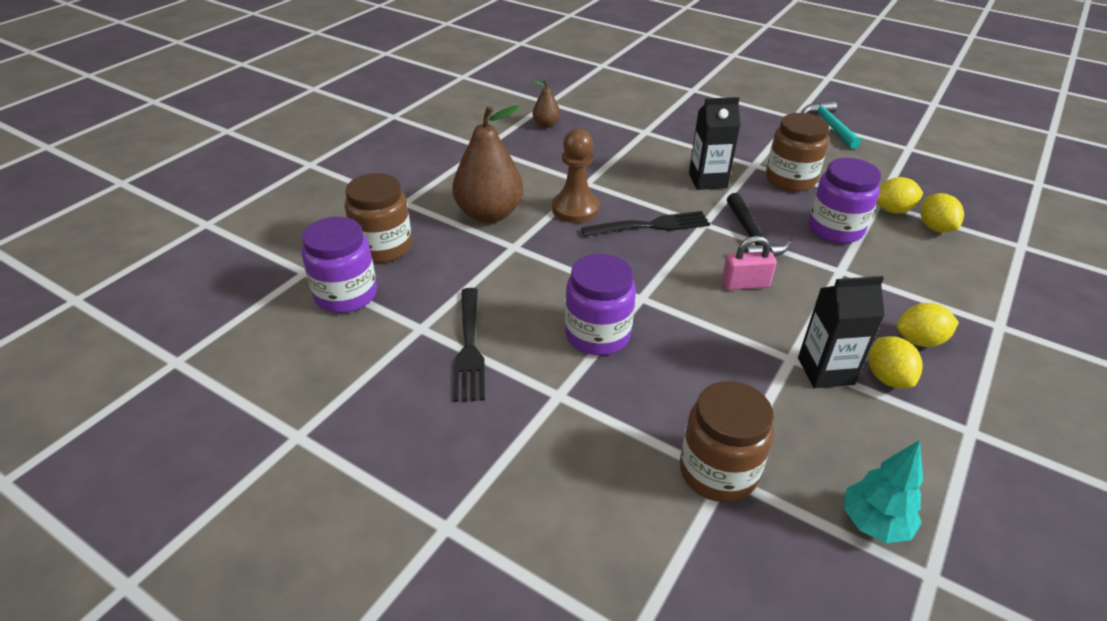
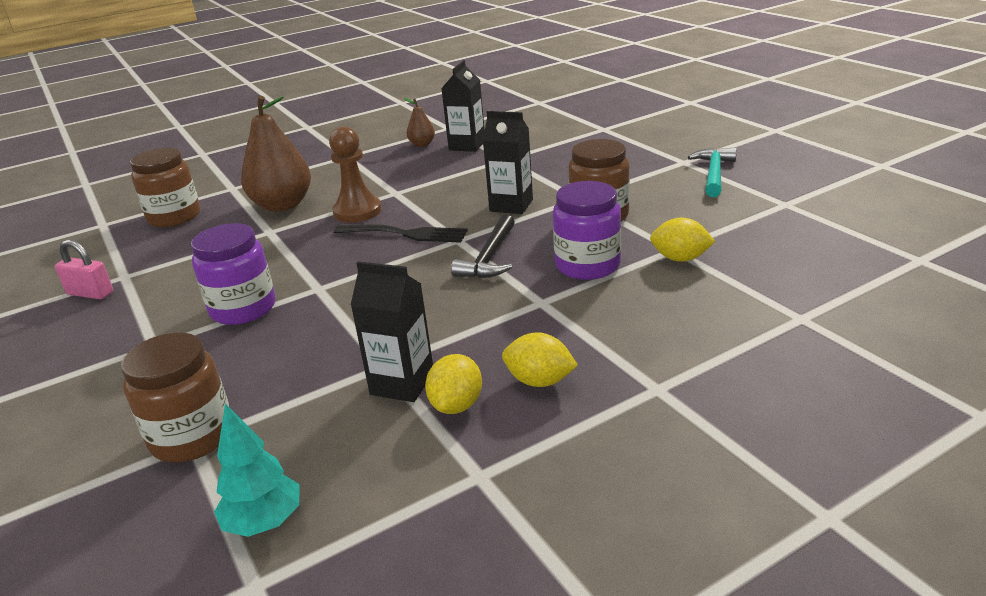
camera: 30 degrees right, 10 degrees down
purple jar [302,217,377,313] -> none
black fork [454,288,485,402] -> none
pink padlock [722,236,777,290] -> pink padlock moved to [55,240,113,299]
yellow lemon [920,193,964,233] -> none
none -> black carton [441,60,485,152]

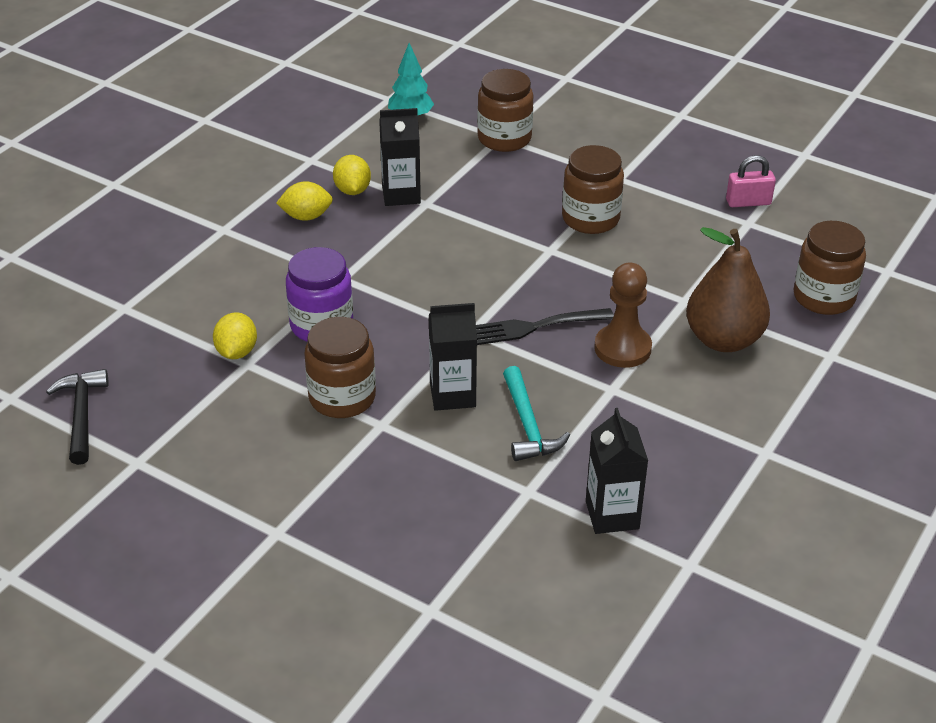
camera: 150 degrees right, 10 degrees up
purple jar [191,223,276,325] -> brown jar [562,145,624,234]
brown pear [404,98,435,147] -> none
black hammer [451,215,515,278] -> black hammer moved to [46,369,109,465]
yellow lemon [650,218,716,262] -> yellow lemon turned 75 degrees counterclockwise [213,312,257,359]
turquoise hammer [688,147,737,197] -> turquoise hammer moved to [503,366,570,461]

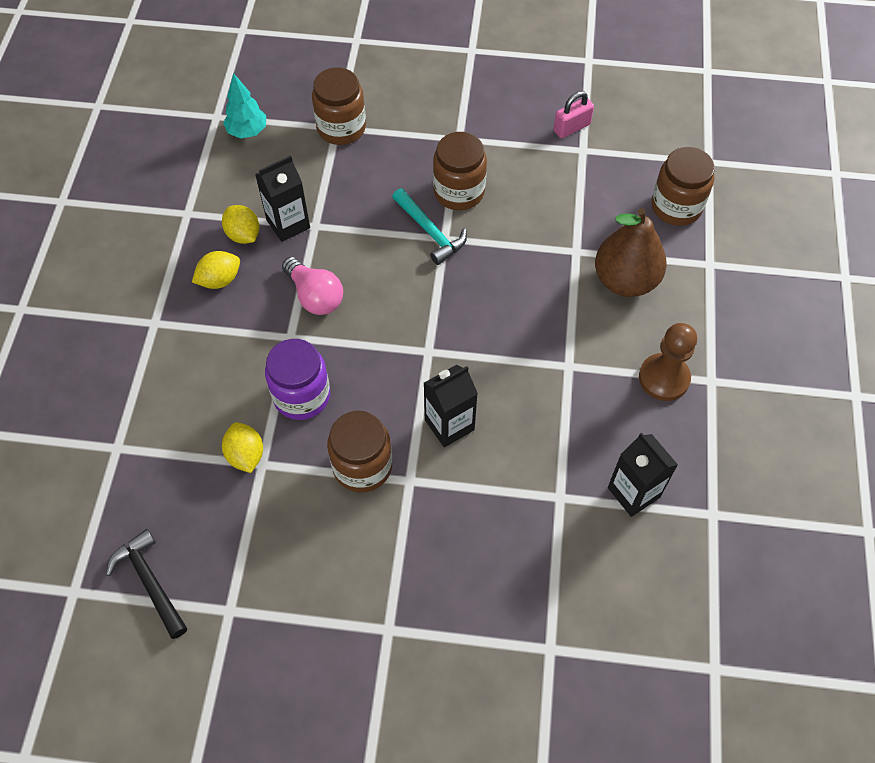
camera: 25 degrees left, 20 degrees up
black fork [476,308,614,345] -> none
turquoise hammer [503,366,570,461] -> turquoise hammer moved to [392,188,467,265]
brown pawn [594,263,652,368] -> brown pawn moved to [639,323,697,401]
none -> pink light bulb [282,257,343,315]

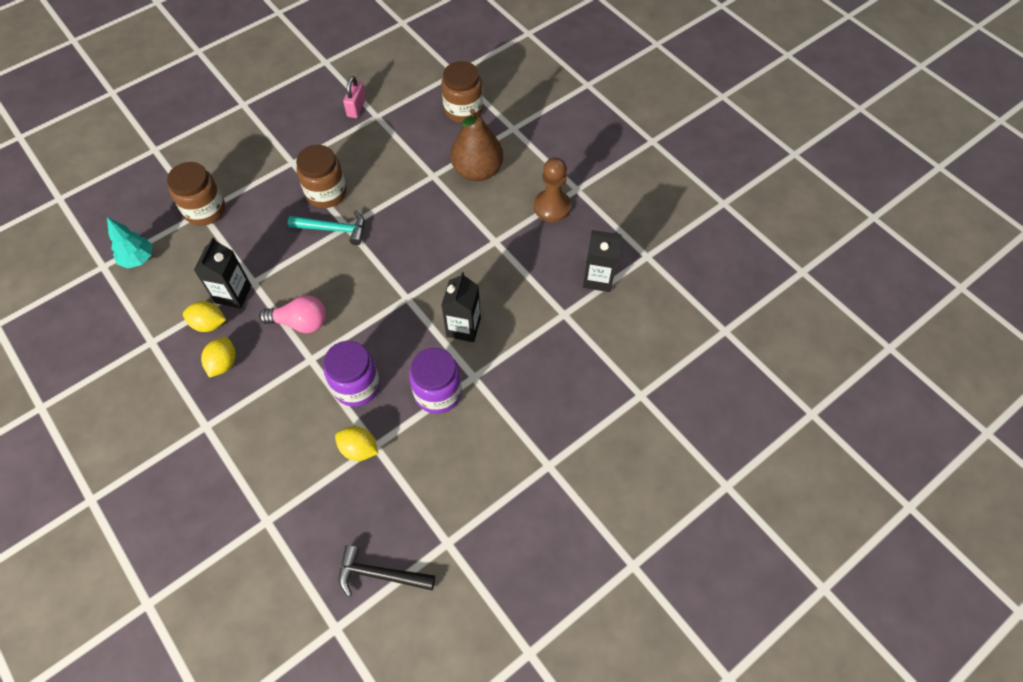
camera: 45 degrees left, 0 degrees up
brown jar [327,411,392,493] -> purple jar [409,348,462,414]

